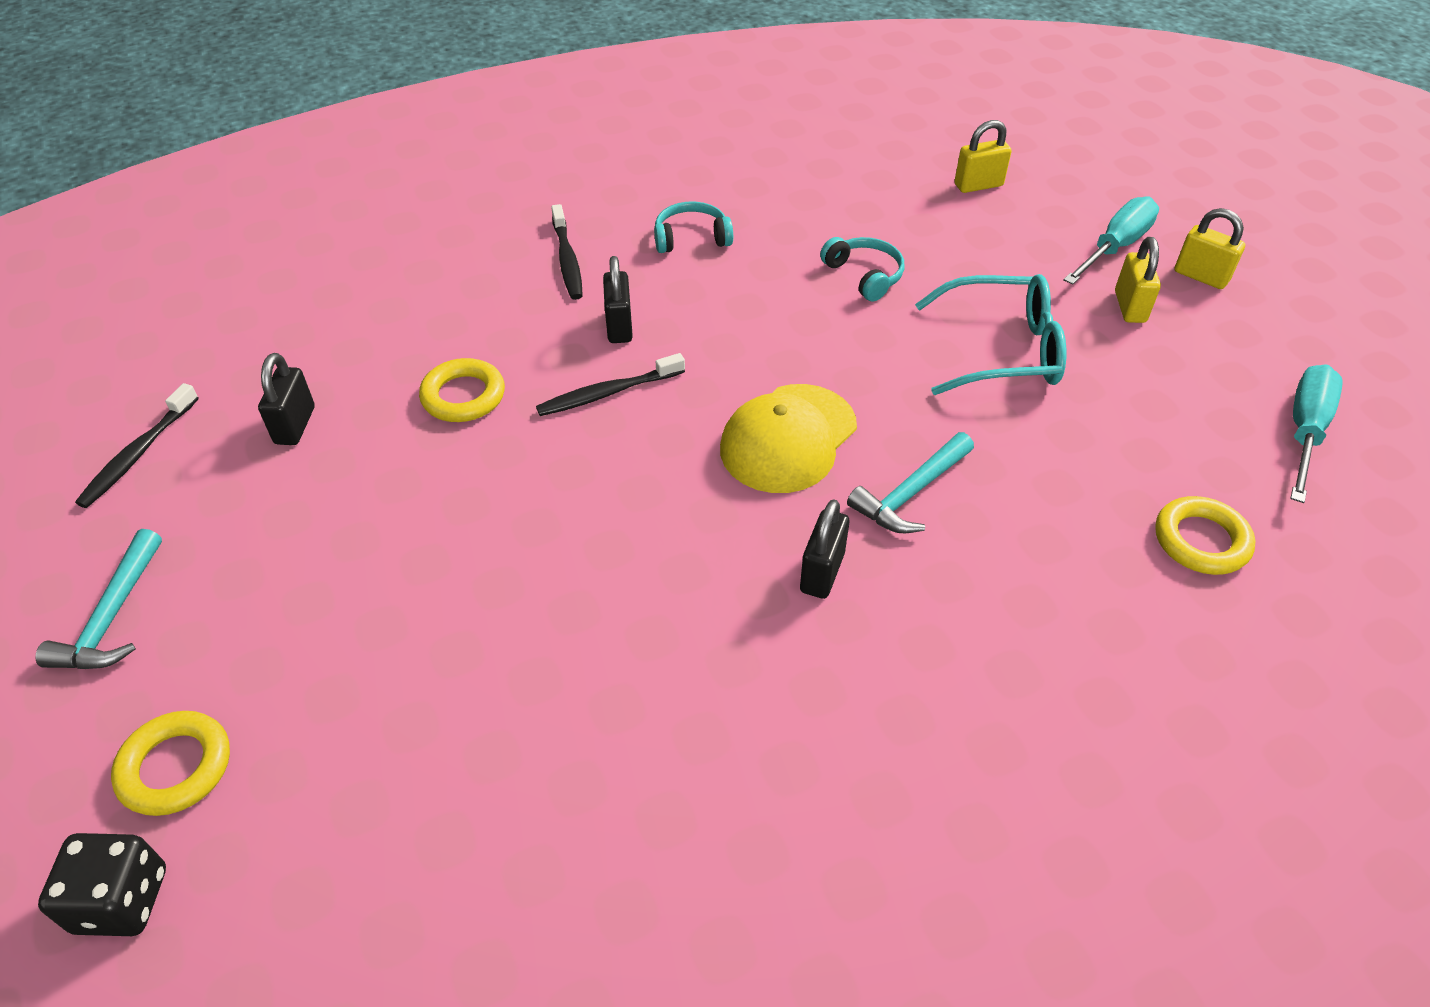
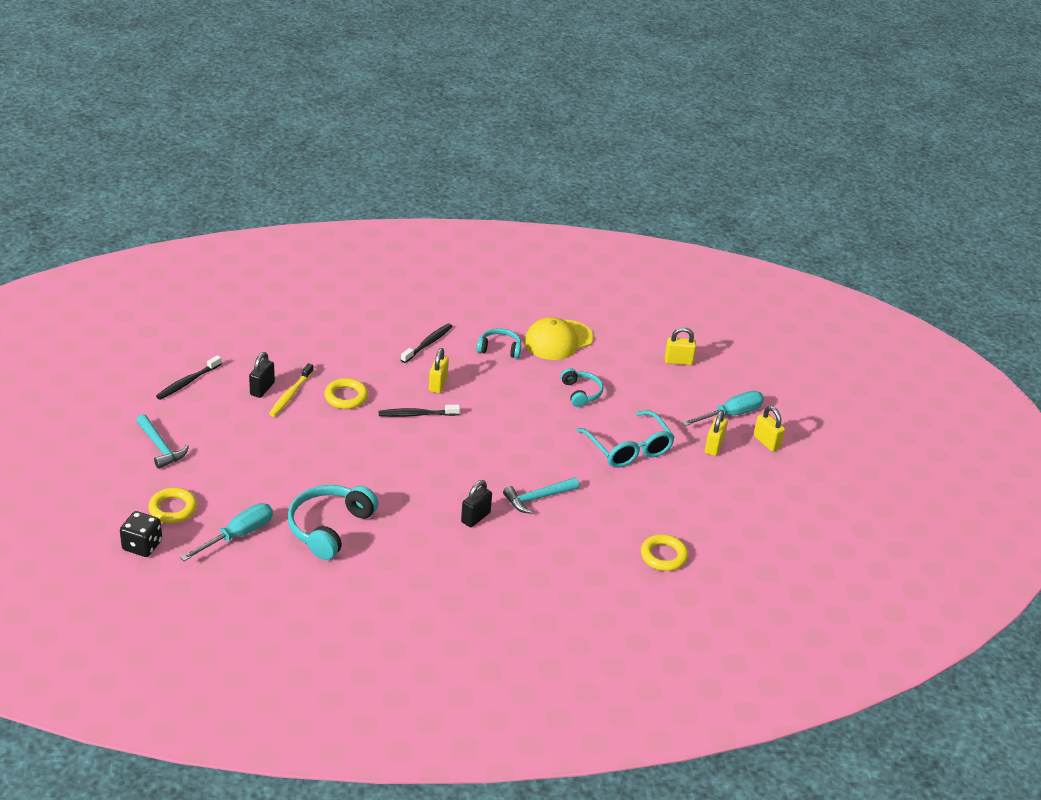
camera: 15 degrees right, 10 degrees down
turquoise hammer [35,529,162,669] -> turquoise hammer turned 60 degrees counterclockwise [137,414,189,469]
black toothbrush [551,204,583,300] -> black toothbrush turned 150 degrees counterclockwise [401,323,453,363]
black padlock [603,256,633,343] -> yellow padlock [429,348,449,393]
yellow cap [720,384,857,493] -> yellow cap moved to [524,317,593,360]
turquoise glasses [915,274,1066,395] -> turquoise glasses turned 45 degrees clockwise [577,411,675,468]
turquoise screwdriver [1290,365,1343,503] -> turquoise screwdriver moved to [180,503,273,561]
none -> yellow toothbrush [269,363,313,417]
none -> turquoise headphones [288,485,379,560]

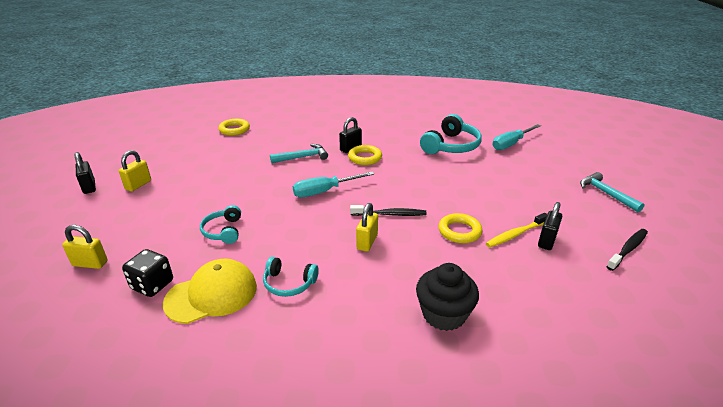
camera: 170 degrees left, 5 degrees down
black dice [120,511,162,557] -> black dice moved to [122,249,173,297]
yellow ring [148,487,197,523] -> yellow ring moved to [348,145,382,165]
yellow toothbrush [269,363,313,417] -> yellow toothbrush turned 150 degrees counterclockwise [486,213,547,248]
black toothbrush [401,323,453,363] -> none
turquoise glasses [577,411,675,468] -> none
turquoise screwdriver [682,391,764,426] -> turquoise screwdriver moved to [293,172,374,197]
yellow padlock [754,406,785,452] -> black padlock [75,152,96,194]
none -> black cupcake [416,263,479,331]

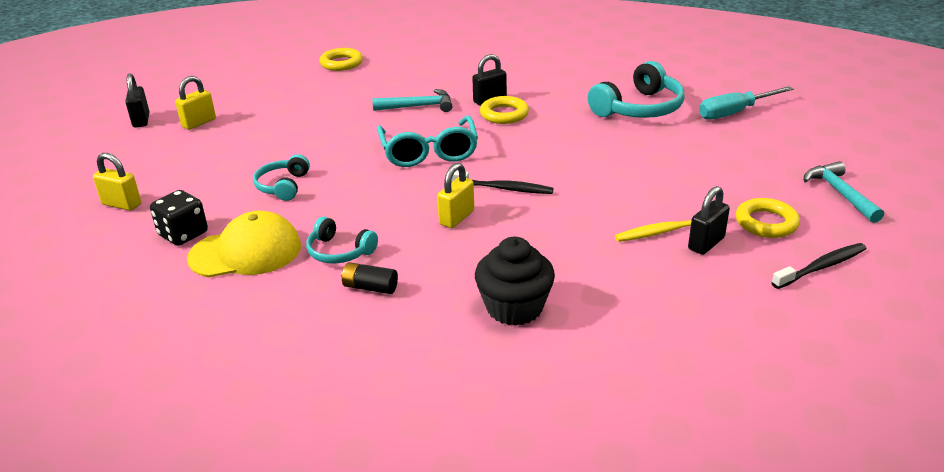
camera: 15 degrees right, 0 degrees up
turquoise screwdriver [293,172,374,197] -> turquoise glasses [377,116,478,167]
yellow ring [438,213,482,243] -> yellow ring moved to [736,198,800,238]
none -> black battery [341,262,398,294]

